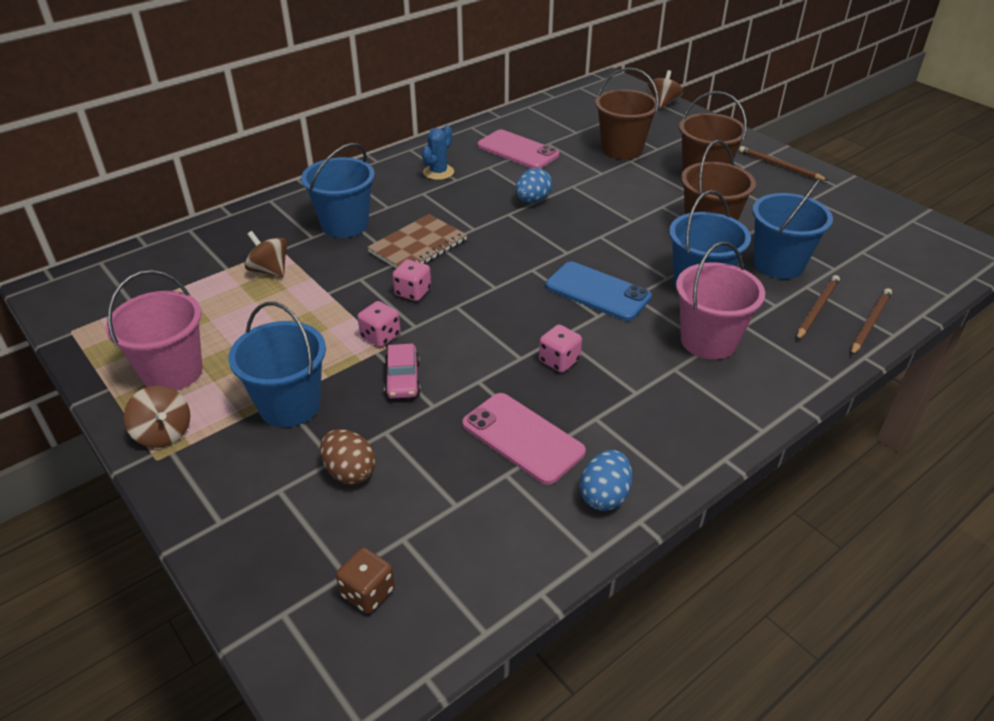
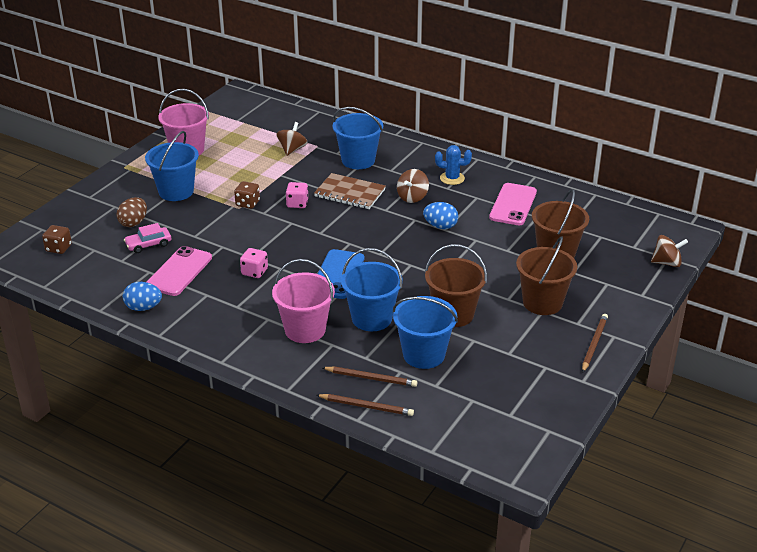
camera: 70 degrees right, 5 degrees down
brown spinning top [124,385,190,448] -> brown spinning top moved to [397,169,429,203]
pink dice [357,301,400,347] -> brown dice [234,181,260,209]
pink car [384,344,421,399] -> pink car moved to [124,223,171,253]

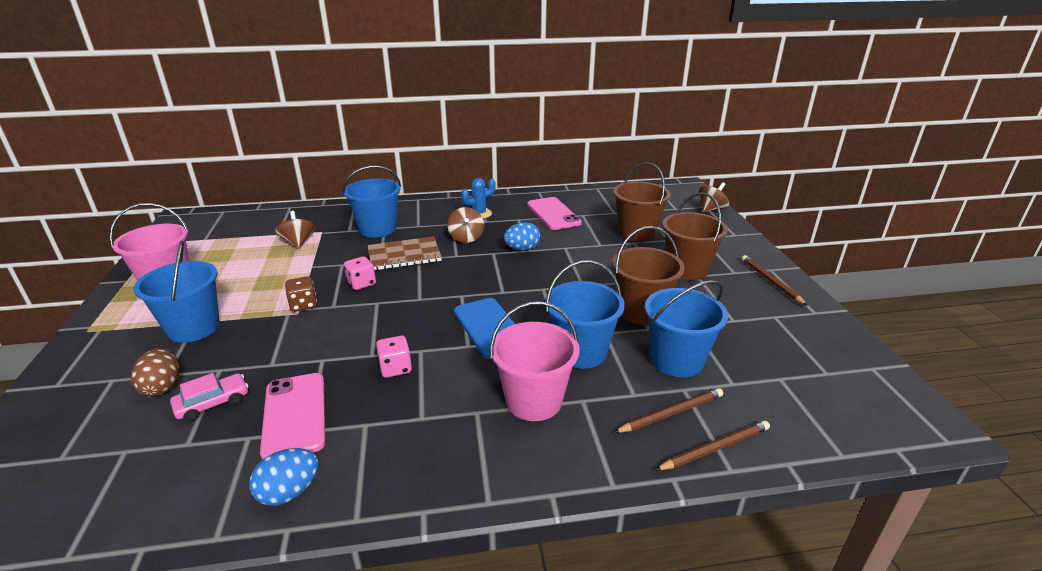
camera: 40 degrees left, 5 degrees down
brown dice [42,225,72,254] -> none
pink car [124,223,171,253] -> pink car turned 150 degrees counterclockwise [170,373,248,422]

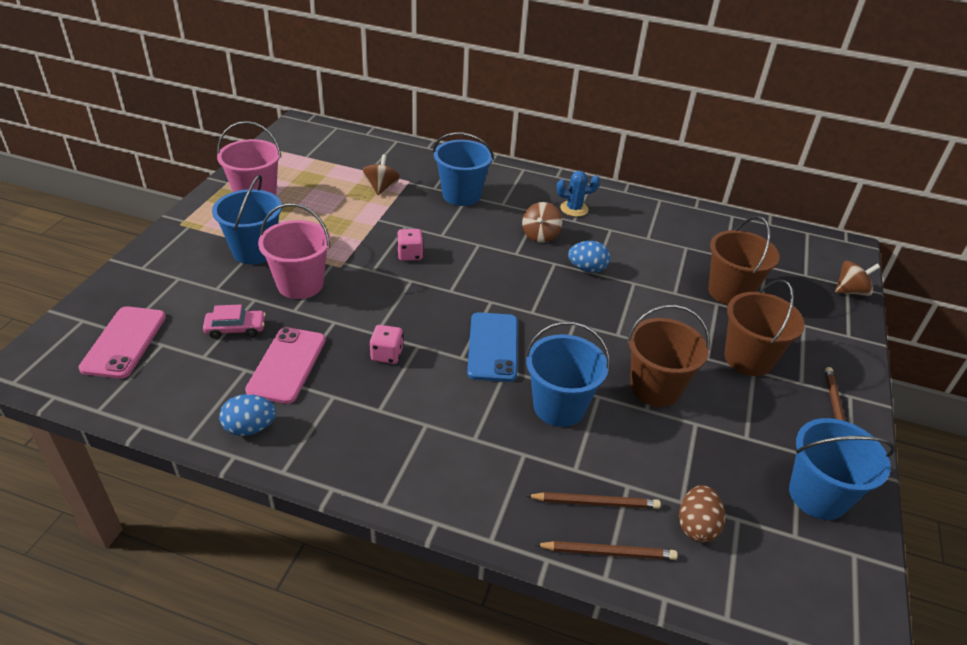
camera: 25 degrees right, 10 degrees up
brown egg [131,348,179,397] -> brown egg moved to [679,485,725,542]
brown dice [285,276,317,312] -> none
brown notebook [368,236,442,270] -> none
pink bucket [490,301,580,421] -> pink bucket moved to [258,203,331,299]
pink phone [527,197,582,230] -> pink phone moved to [79,306,166,379]
blue bucket [645,280,728,377] -> blue bucket moved to [789,418,895,520]

